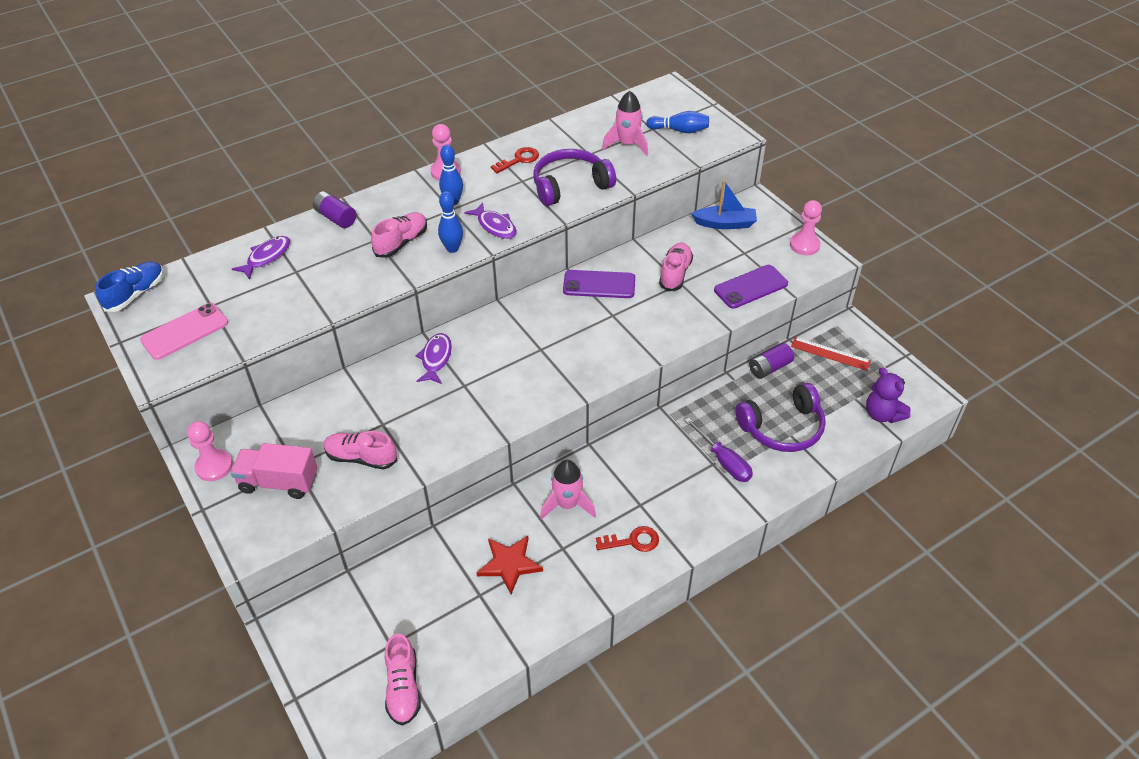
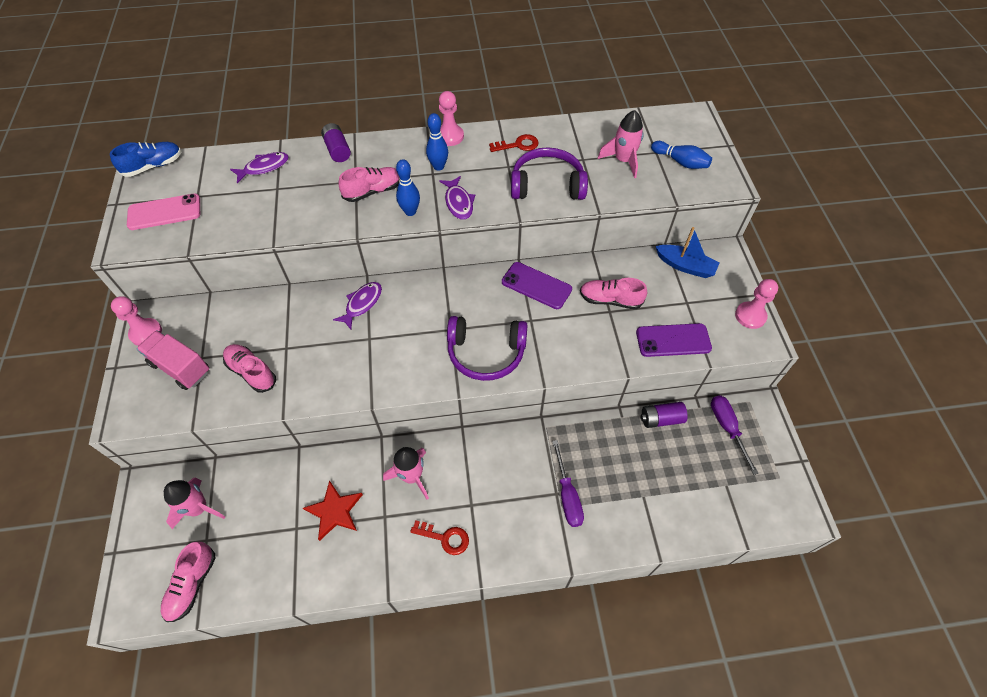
camera: 25 degrees right, 10 degrees up
pink shoe [659,243,693,291] -> pink shoe turned 120 degrees counterclockwise [580,278,647,309]
purple headphones [735,383,826,452] -> purple headphones moved to [447,316,528,381]
red ruler [791,337,871,371] -> purple screwdriver [711,395,759,475]
purple teddy bear [866,367,911,423] -> none
none -> pink rocket [164,477,225,529]

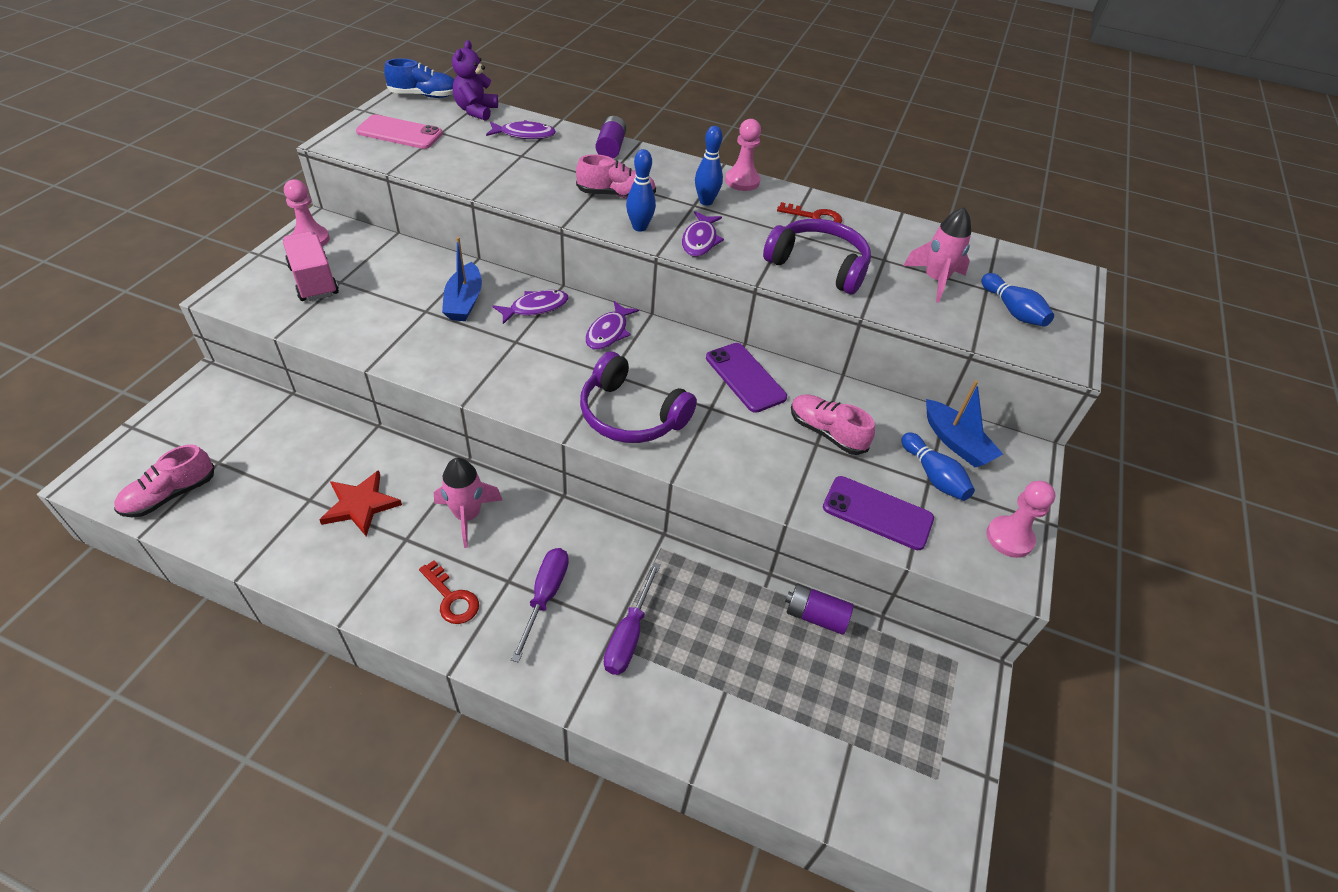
camera: 25 degrees right, 10 degrees down
pink rocket [164,477,225,529] -> none
pink shoe [223,344,276,393] -> none
purple screwdriver [711,395,759,475] -> purple screwdriver moved to [511,548,569,663]
none -> blue boat [442,237,482,321]
none -> purple teddy bear [452,40,498,121]
none -> purple fish [585,301,639,350]
none -> blue bowling pin [901,432,975,501]

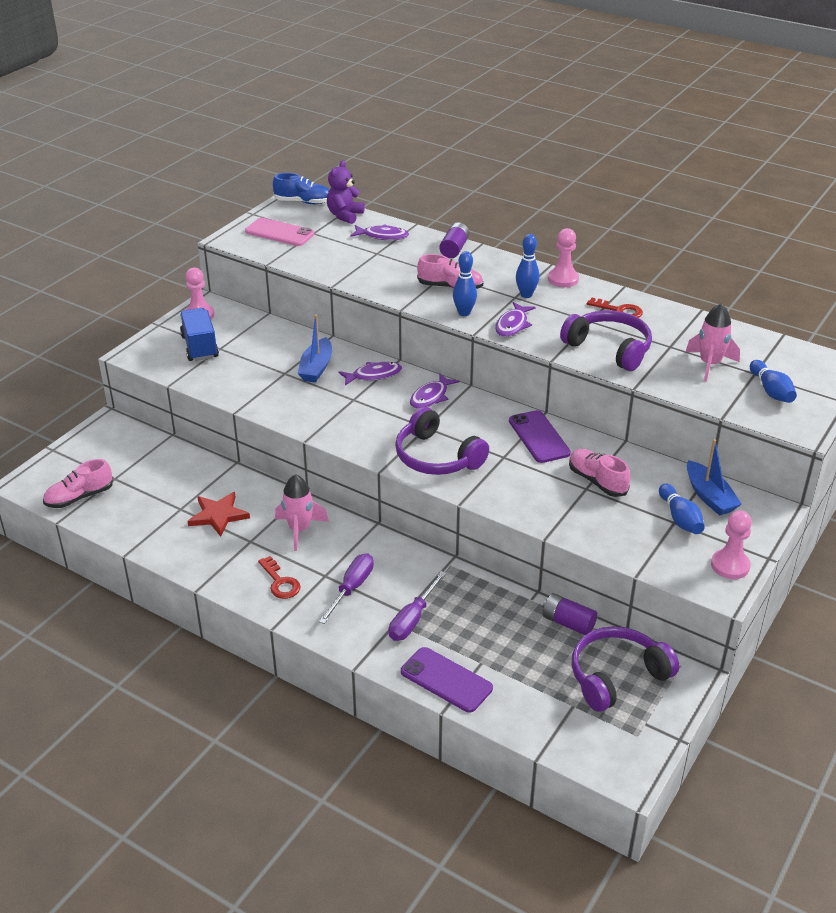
camera: 15 degrees right, 10 degrees down
pink truck [283,231,339,301] -> blue truck [180,308,219,361]
purple phone [823,476,934,550] -> purple phone moved to [401,647,493,713]
none -> purple headphones [572,626,679,712]

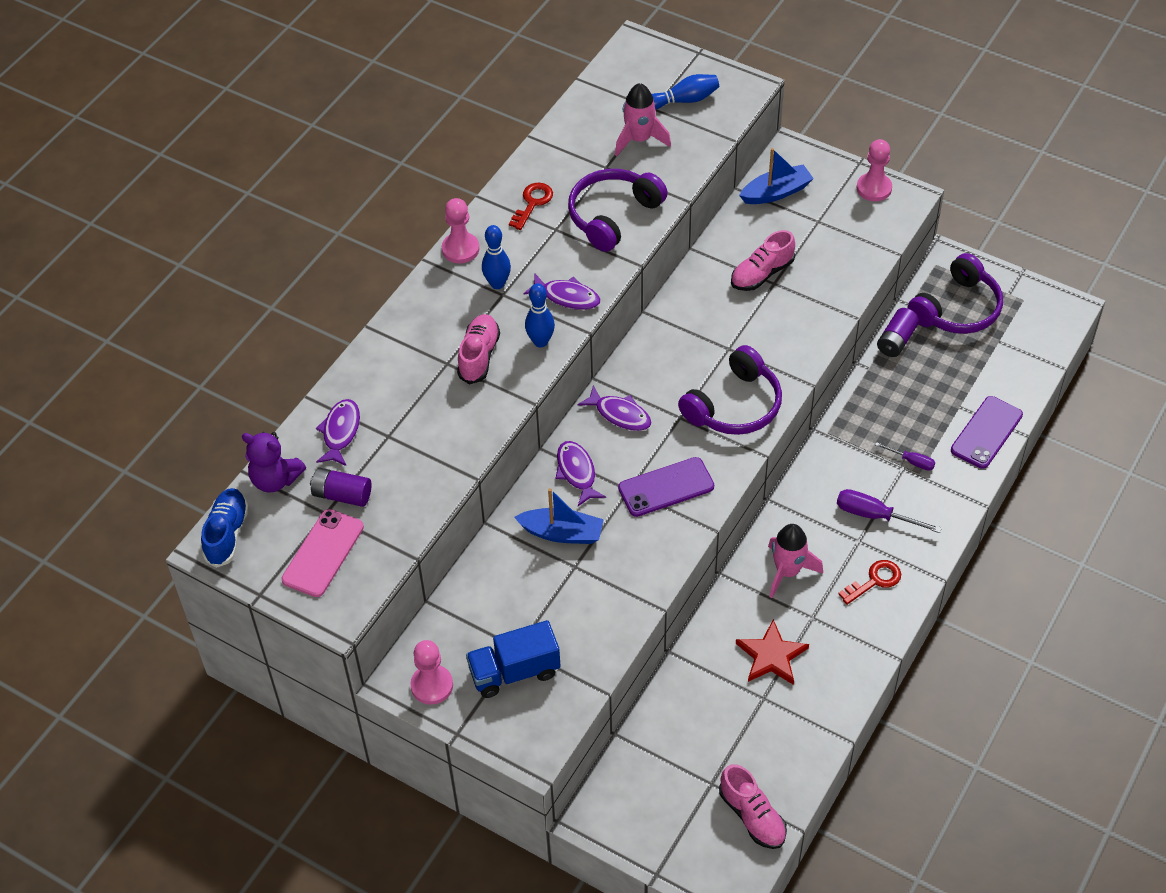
camera: 90 degrees left, 15 degrees up
purple screwdriver [389,571,446,641] -> purple screwdriver [875,442,935,471], size x0.60
purple battery [439,222,469,258] -> purple battery moved to [310,468,371,507]
purple phone [509,410,571,463] -> purple phone moved to [618,457,714,517]
purple headphones [572,626,679,712] -> purple headphones turned 105 degrees counterclockwise [908,253,1003,334]
blue bowling pin [659,484,705,534] -> none

